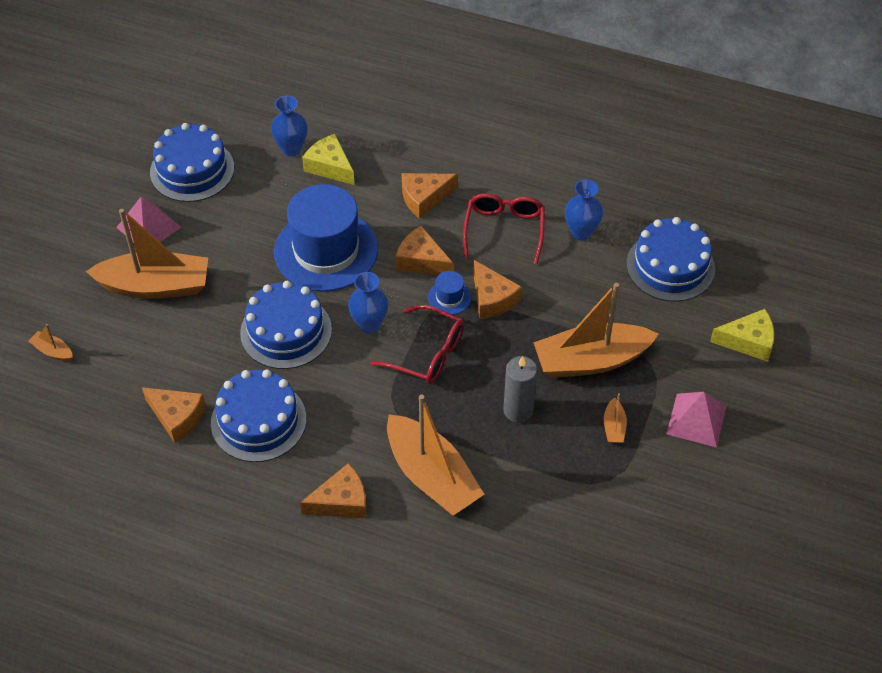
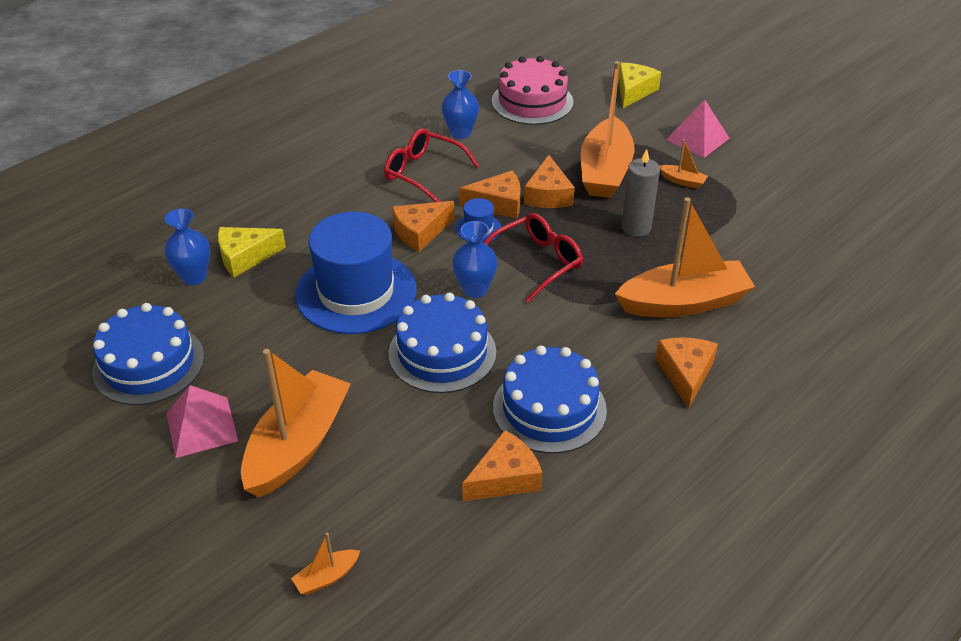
camera: 65 degrees left, 10 degrees down
orange cheese [402,173,457,219] -> orange cheese moved to [524,155,575,208]
blue cake [626,217,715,302] -> pink cake [492,56,573,125]

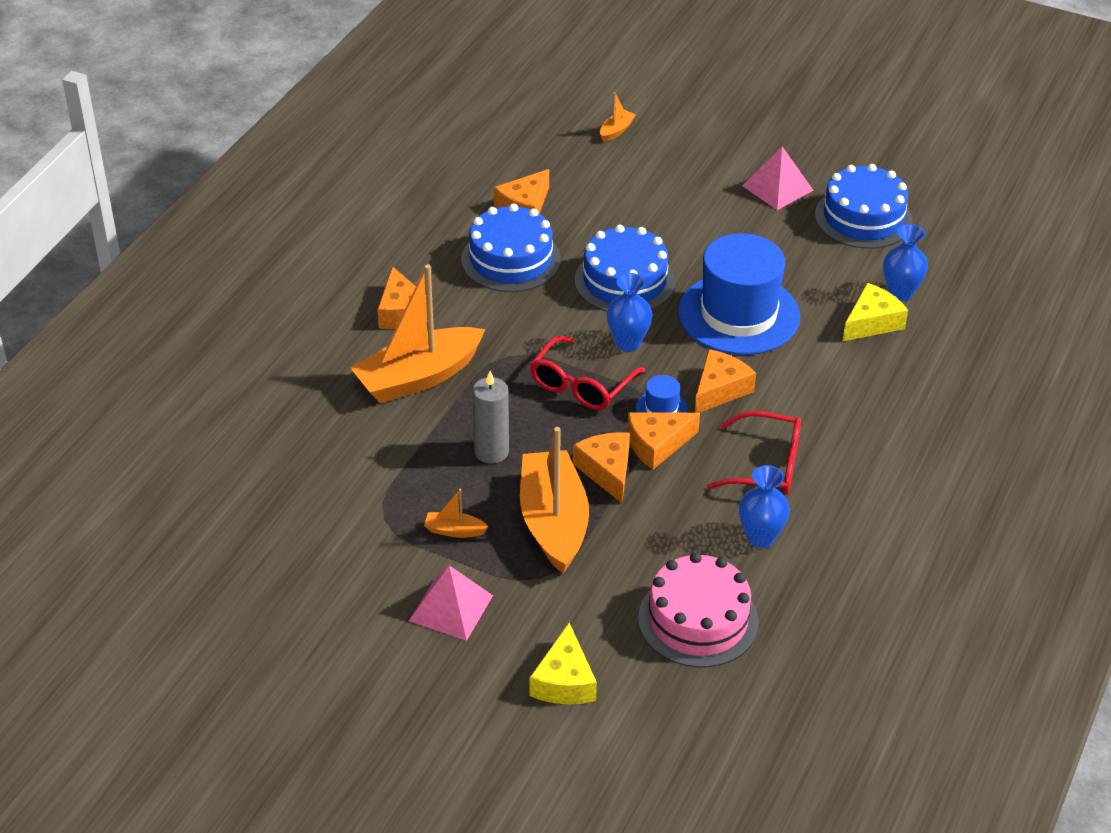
camera: 160 degrees right, 0 degrees up
orange boat [241,349,351,497] -> none

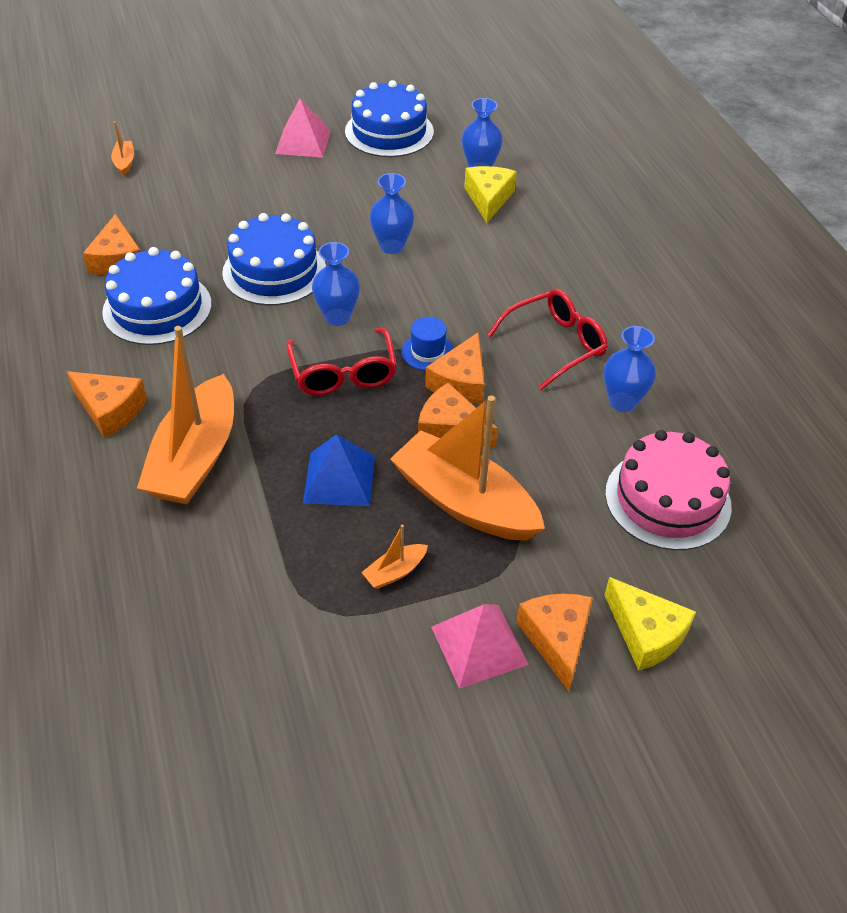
camera: 45 degrees left, 5 degrees up
grey candle [472,371,509,464] -> blue pyramid [303,434,375,506]
blue hat [678,233,800,355] -> blue vase [370,173,414,254]
orange cheese [695,349,756,413] -> orange cheese moved to [516,594,593,691]

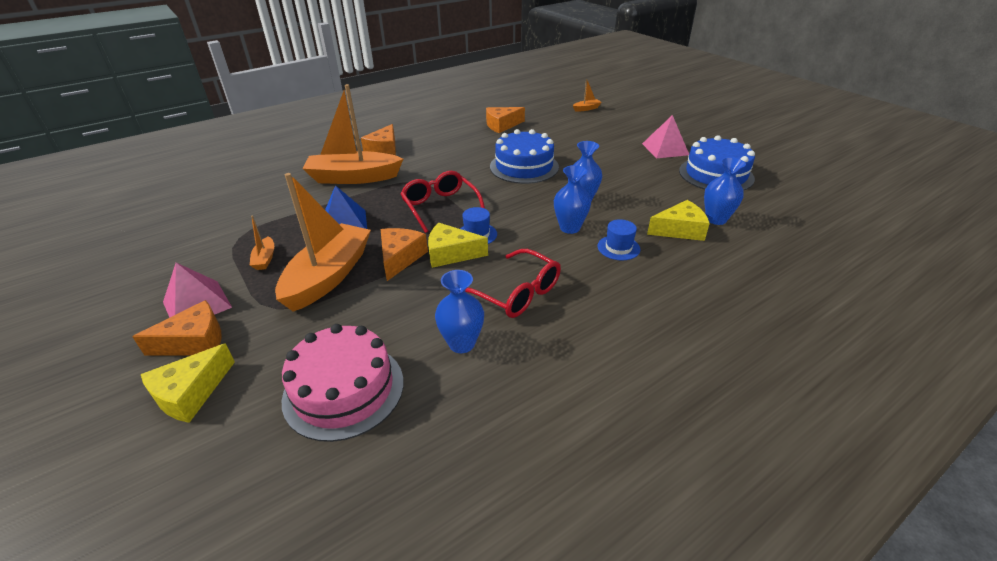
camera: 75 degrees right, 10 degrees down
blue cake [102,247,212,345] -> none
red glasses [287,328,397,396] -> red glasses turned 90 degrees clockwise [400,171,485,233]
blue vase [312,242,360,326] -> blue vase moved to [554,165,591,234]
orange boat [361,525,428,589] -> orange boat turned 135 degrees counterclockwise [250,215,274,270]
orange cheese [425,332,485,404] -> yellow cheese [428,223,488,268]
none -> blue hat [597,219,640,261]

